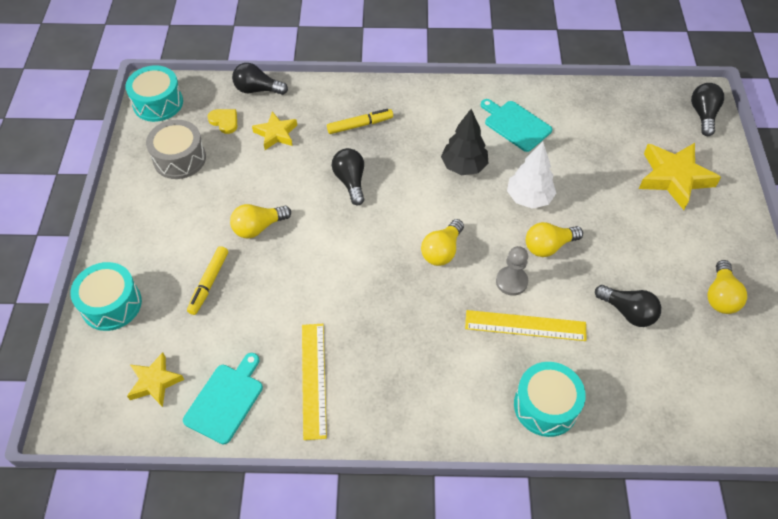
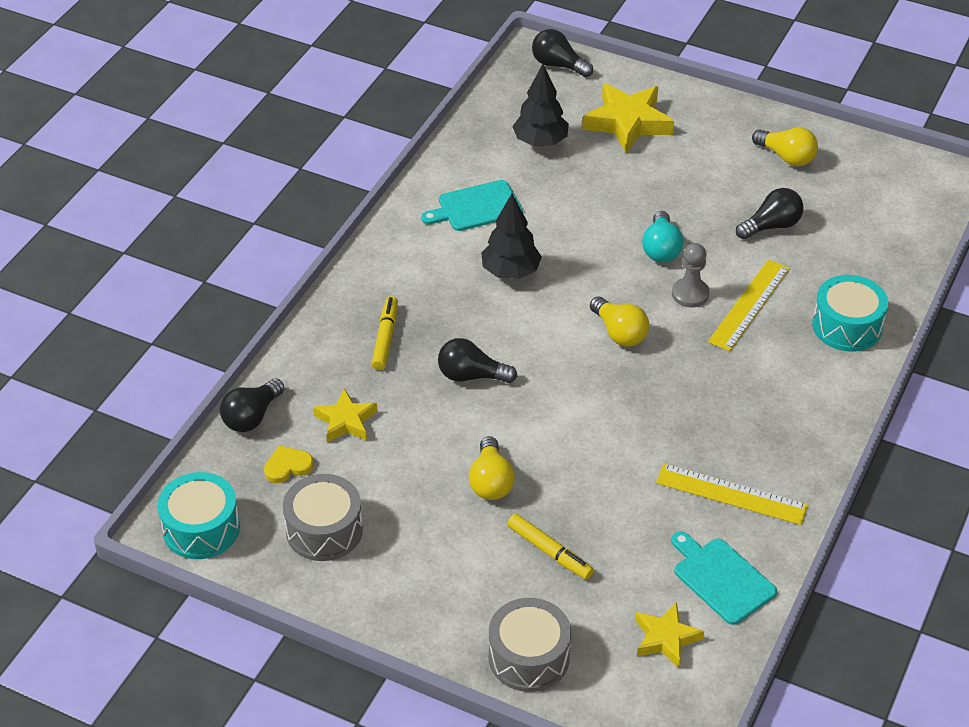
camera: 65 degrees left, 10 degrees down
turquoise drum [70,262,142,331] -> grey drum [489,598,571,692]
white tree [507,142,556,209] -> none
yellow light bulb [526,222,583,257] -> turquoise light bulb [642,211,683,262]
none -> black tree [512,64,569,147]

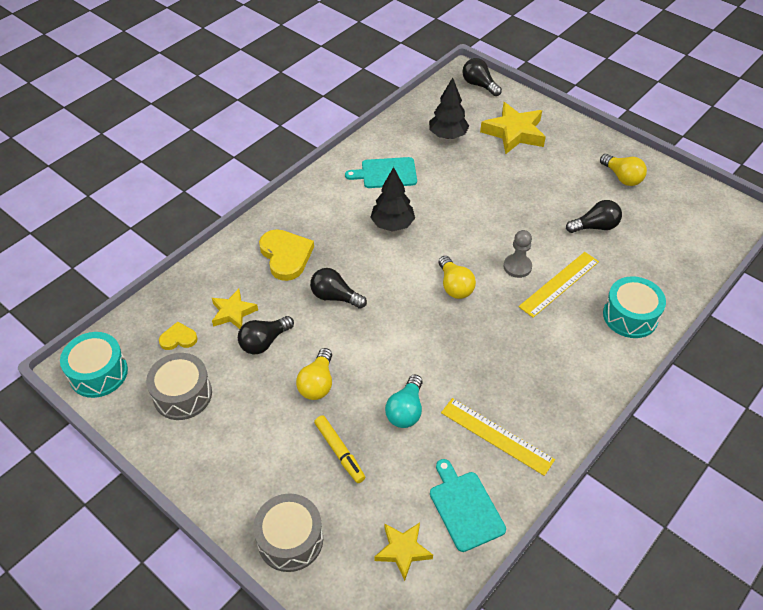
camera: 15 degrees right, 5 degrees up
black light bulb [220,378,284,432] -> black light bulb moved to [238,316,294,354]
yellow marker [372,296,398,370] -> yellow heart [259,229,314,281]
turquoise light bulb [642,211,683,262] -> turquoise light bulb moved to [385,374,423,428]

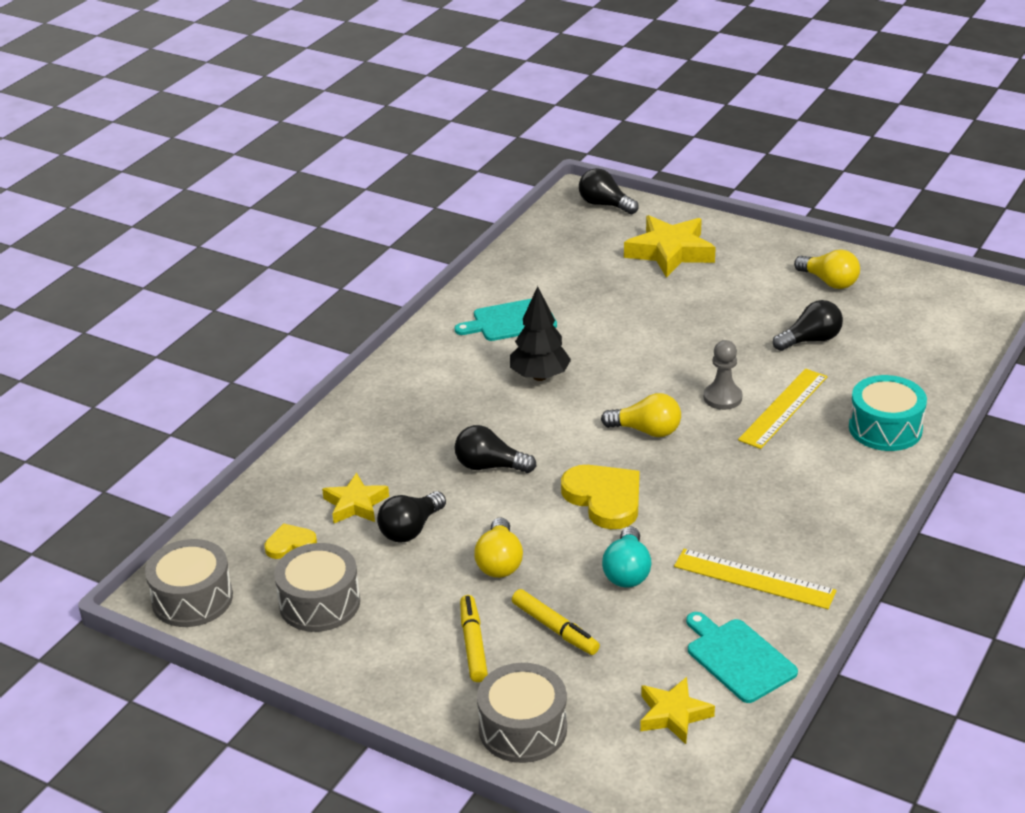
camera: 10 degrees left, 15 degrees down
turquoise drum [60,332,128,398] -> grey drum [145,539,233,627]
yellow heart [259,229,314,281] -> yellow heart moved to [561,465,640,529]
black tree [429,77,469,139] -> none
yellow light bulb [439,256,476,299] -> yellow light bulb turned 45 degrees counterclockwise [601,393,681,437]
none -> yellow marker [460,595,488,682]

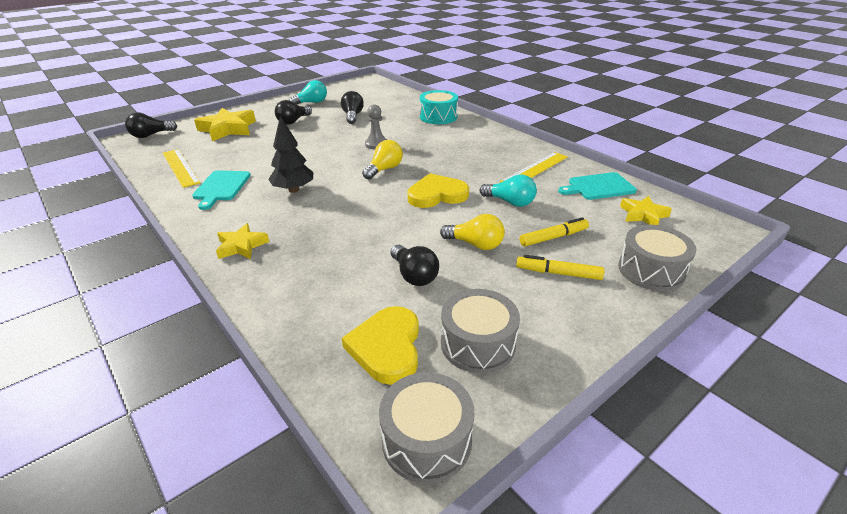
camera: 70 degrees left, 0 degrees up
yellow heart [265,523,317,559] -> yellow heart [342,306,419,385], size x1.83
yellow star [322,473,389,523] -> yellow star moved to [216,223,269,259]
black light bulb [455,425,537,473] -> black light bulb moved to [275,100,312,125]
yellow ruler [738,369,827,449] -> yellow ruler moved to [163,149,200,188]
yellow light bulb [794,249,860,289] -> turquoise light bulb [289,80,327,104]

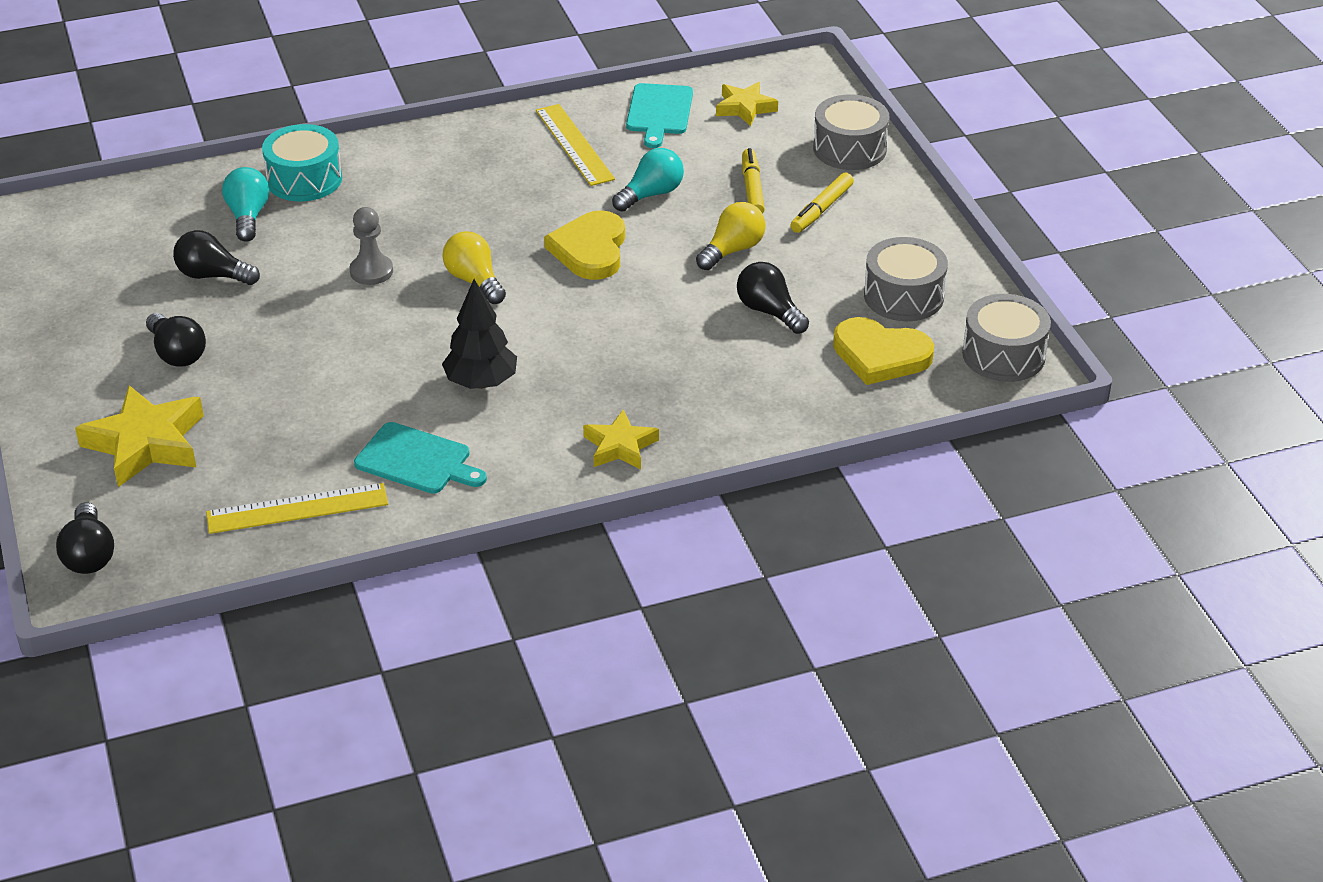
camera: 70 degrees left, 5 degrees up
turquoise light bulb [289,80,327,104] -> turquoise light bulb moved to [222,167,269,242]
black light bulb [391,245,439,286] -> black light bulb turned 120 degrees counterclockwise [737,262,809,334]

